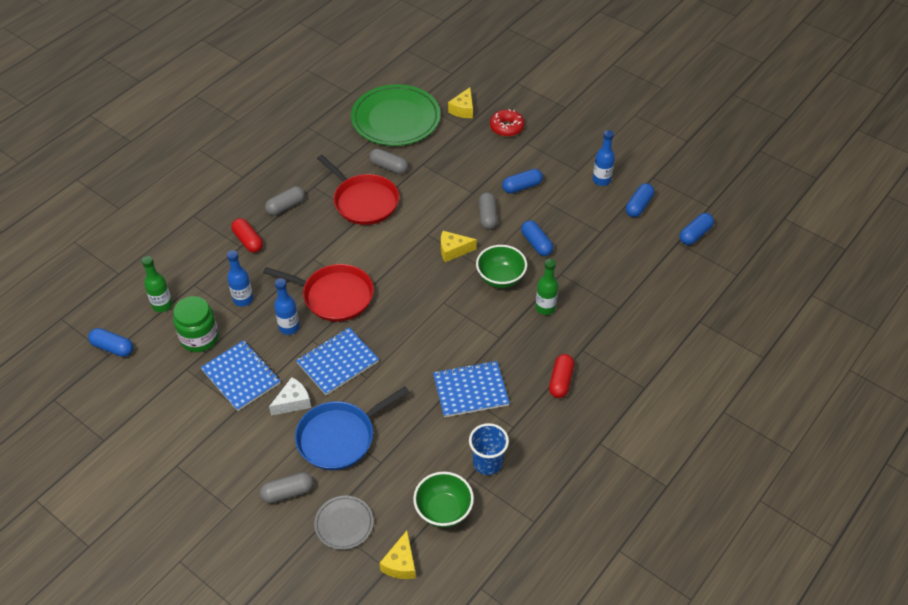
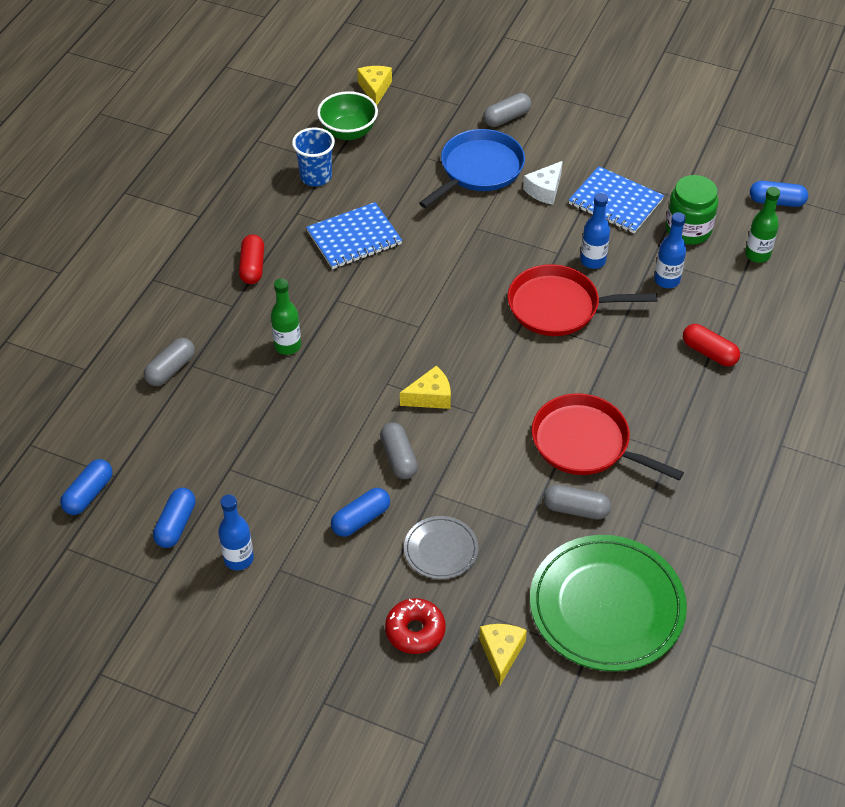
camera: 165 degrees right, 0 degrees up
grey capsule [265,186,305,215] -> grey capsule moved to [144,338,195,386]
blue notebook [296,328,379,395] -> none
grey plate [314,496,374,550] -> grey plate moved to [404,516,478,579]
green bowl [476,245,527,288] -> none
blue capsule [521,220,553,256] -> none

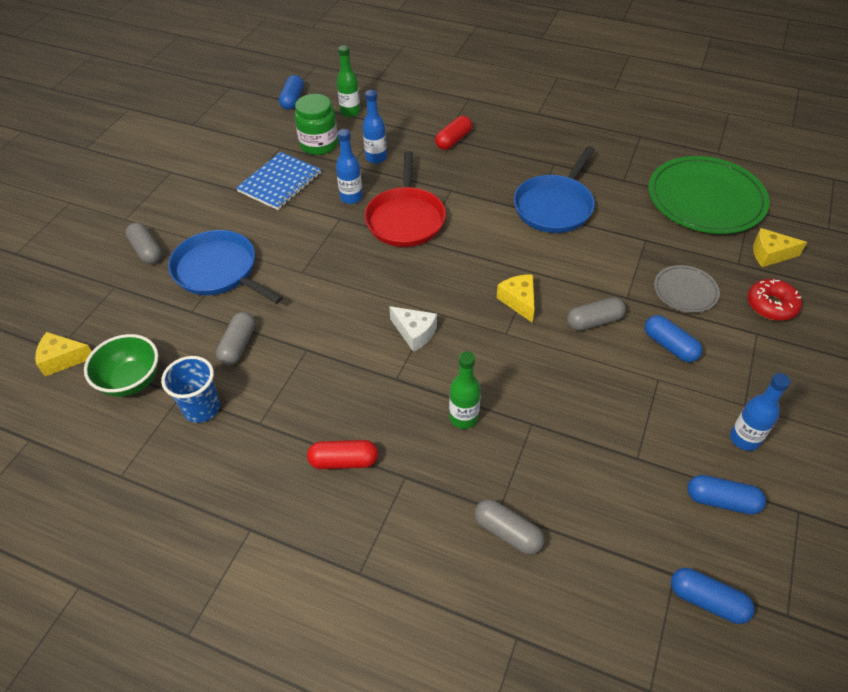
camera: 90 degrees left, 0 degrees up
blue notebook [306,202,402,269] -> none
white cheese [523,161,563,205] -> white cheese moved to [389,306,437,352]
red pan [531,393,684,481] -> blue pan [514,146,595,233]
grey capsule [543,485,611,519] -> grey capsule moved to [216,312,255,365]

